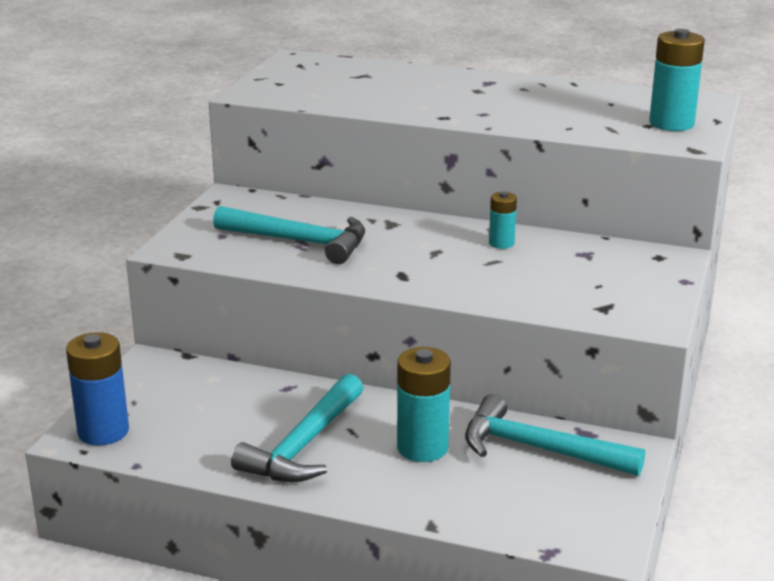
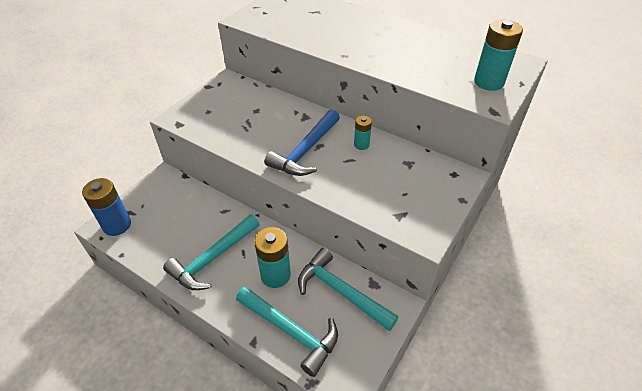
camera: 15 degrees right, 20 degrees up
turquoise hammer [213,206,365,264] -> turquoise hammer moved to [236,286,338,377]
none -> blue hammer [265,109,340,176]

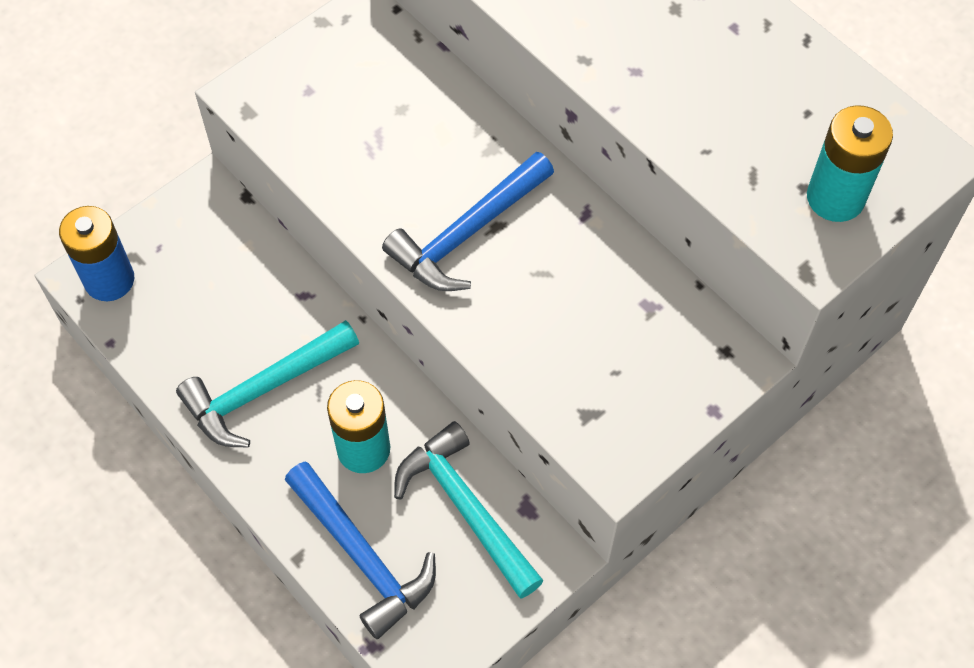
camera: 15 degrees right, 15 degrees up
turquoise hammer [236,286,338,377] -> blue hammer [285,461,436,639]
turquoise battery [354,116,372,150] -> none

